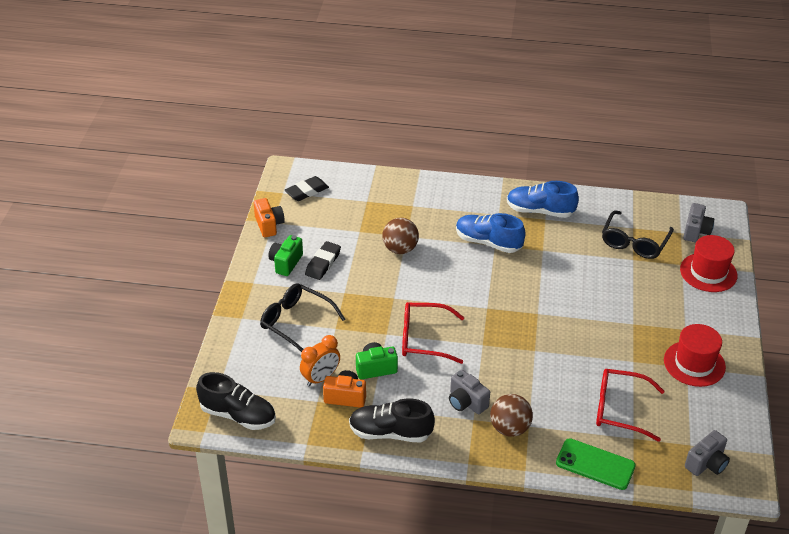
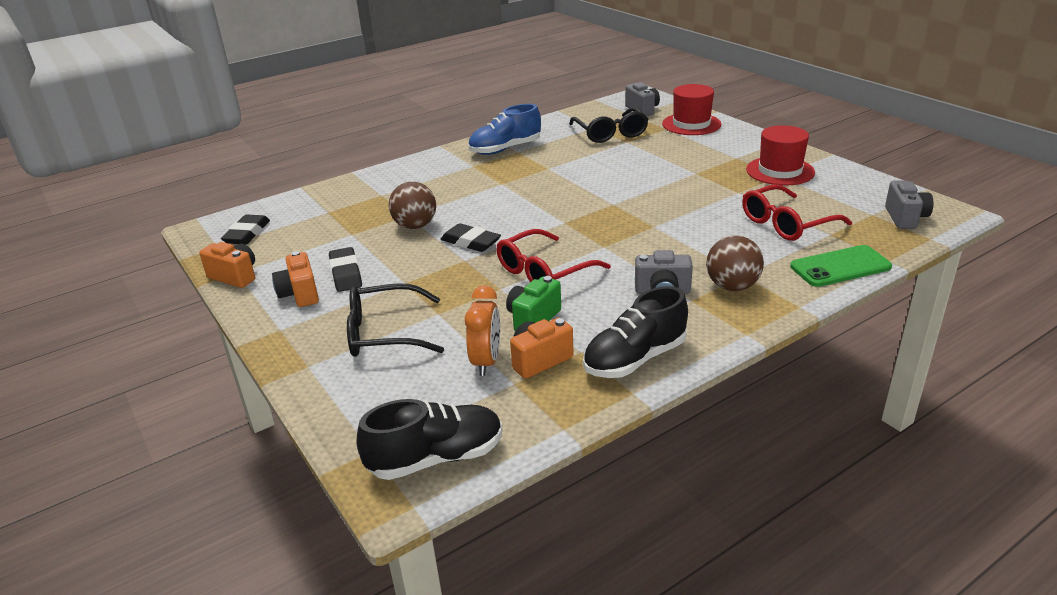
camera: 40 degrees left, 10 degrees down
green camera [268,235,303,276] -> orange camera [272,251,319,307]
blue shoe [456,213,526,253] -> none
none -> black eraser [441,223,501,252]

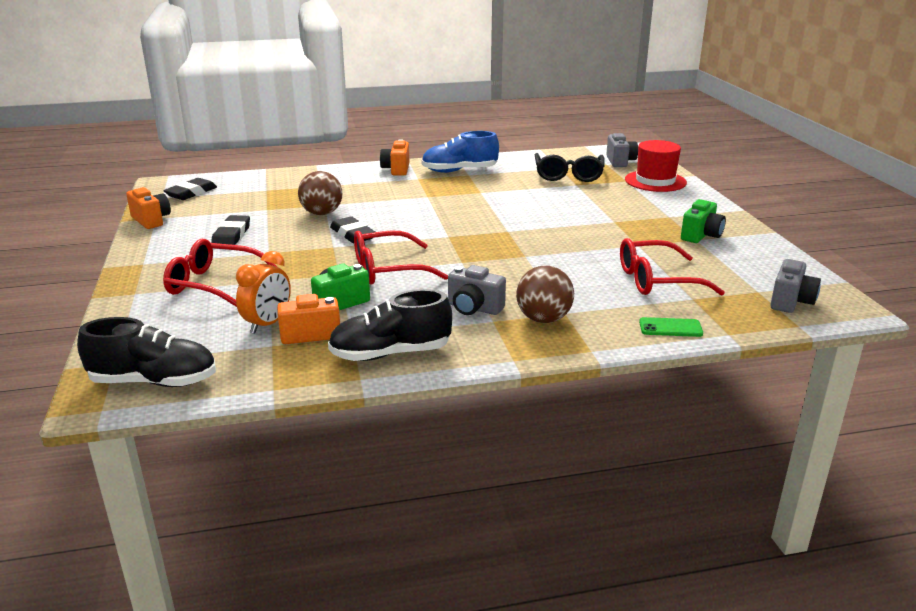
camera: 20 degrees right, 5 degrees down
orange camera [272,251,319,307] -> orange camera moved to [380,139,409,176]
black glasses [347,284,444,357] -> red glasses [163,239,277,307]
red hat [746,125,815,186] -> green camera [681,199,726,243]
green phone [790,245,892,287] -> green phone [639,317,703,337], size x0.60

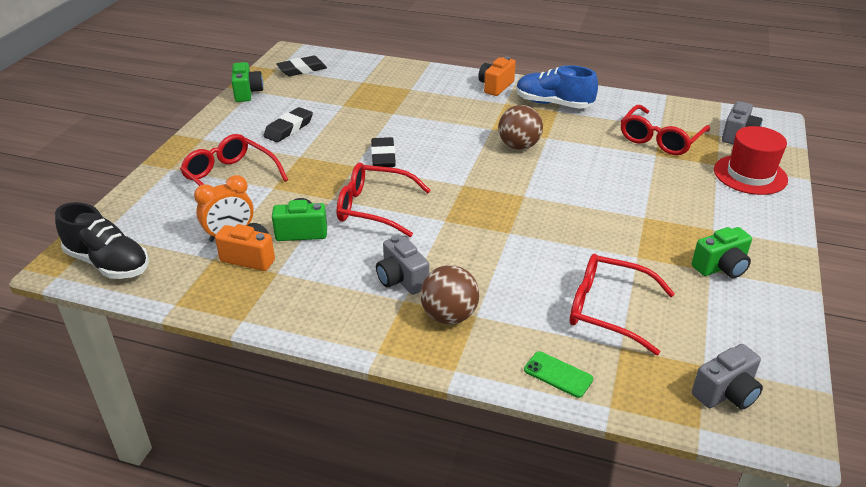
camera: 30 degrees right, 10 degrees up
orange camera [126,187,171,229] -> green camera [231,62,263,102]
brown ball [298,171,342,215] -> brown ball moved to [498,105,543,150]
black shoe [328,289,452,361] -> none
black glasses [535,153,605,182] -> red glasses [621,105,710,155]

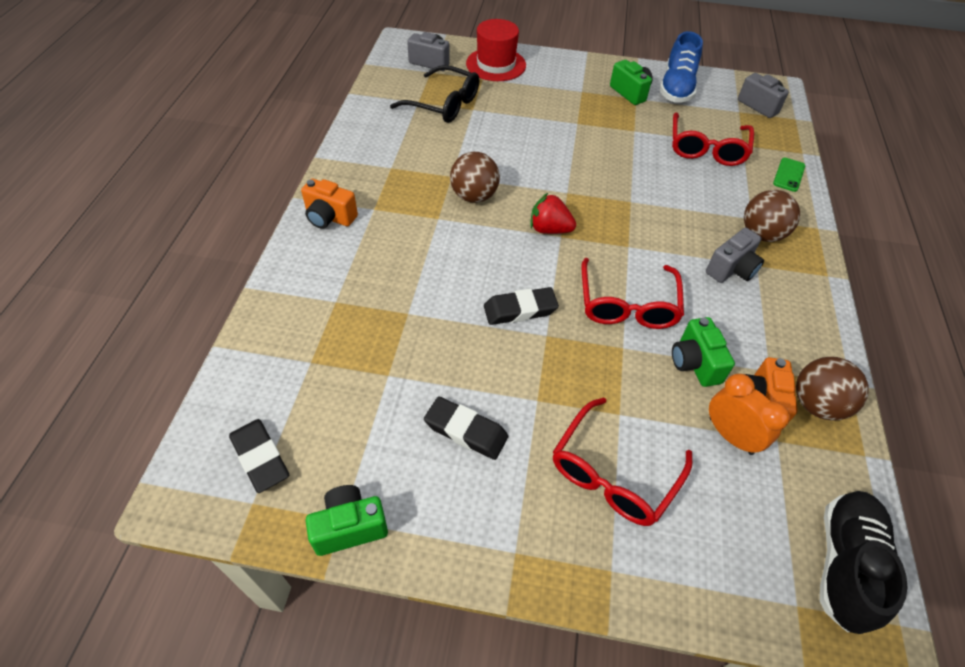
camera: 100 degrees left, 15 degrees up
blue shoe [516,65,598,109] -> blue shoe moved to [659,31,703,103]
red glasses [621,105,710,155] -> black glasses [390,65,479,123]
none -> red strawberry [530,193,576,234]
none -> brown ball [796,357,869,421]

